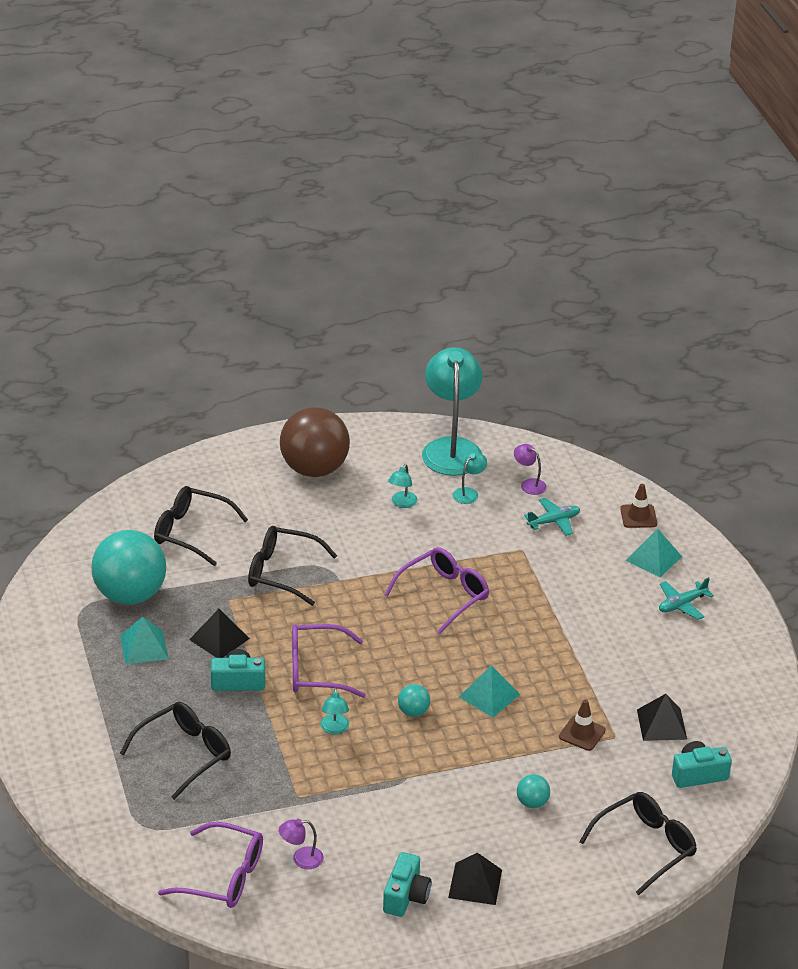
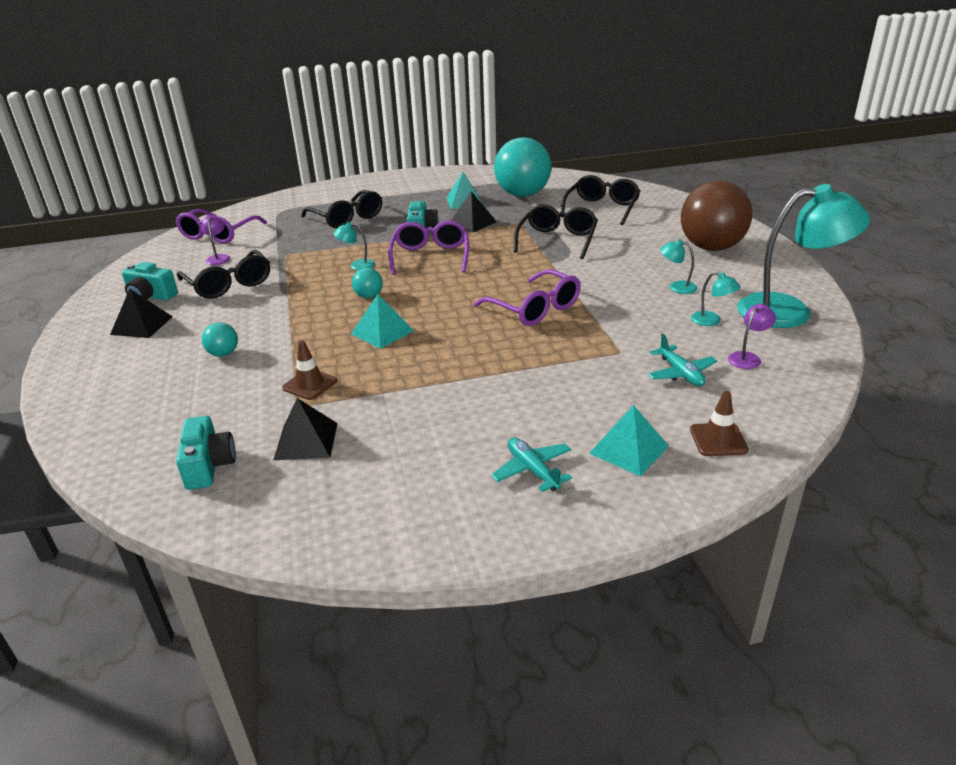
camera: 95 degrees right, 5 degrees down
black glasses [579,792,697,895] -> black glasses moved to [177,249,270,299]

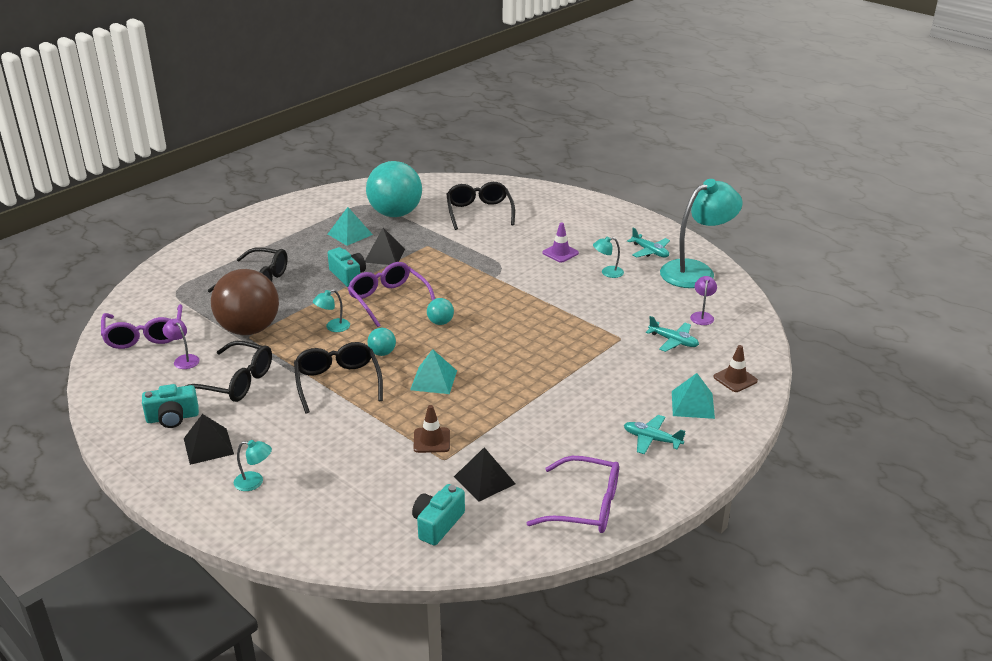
camera: 35 degrees left, 0 degrees up
turquoise camera [176,416,236,490] -> turquoise camera turned 105 degrees counterclockwise [412,484,465,546]
turquoise ball [202,322,238,357] -> turquoise ball moved to [427,298,454,325]
purple glasses [474,269,581,326] -> purple glasses moved to [527,456,619,533]
black glasses [513,204,598,259] -> black glasses moved to [294,342,383,414]
brown ball [681,181,752,251] -> brown ball moved to [211,269,279,335]
turquoise lamp [691,272,741,326] -> turquoise lamp moved to [234,440,272,491]
none -> purple traffic cone [542,222,579,263]
none -> turquoise plane [627,228,670,258]

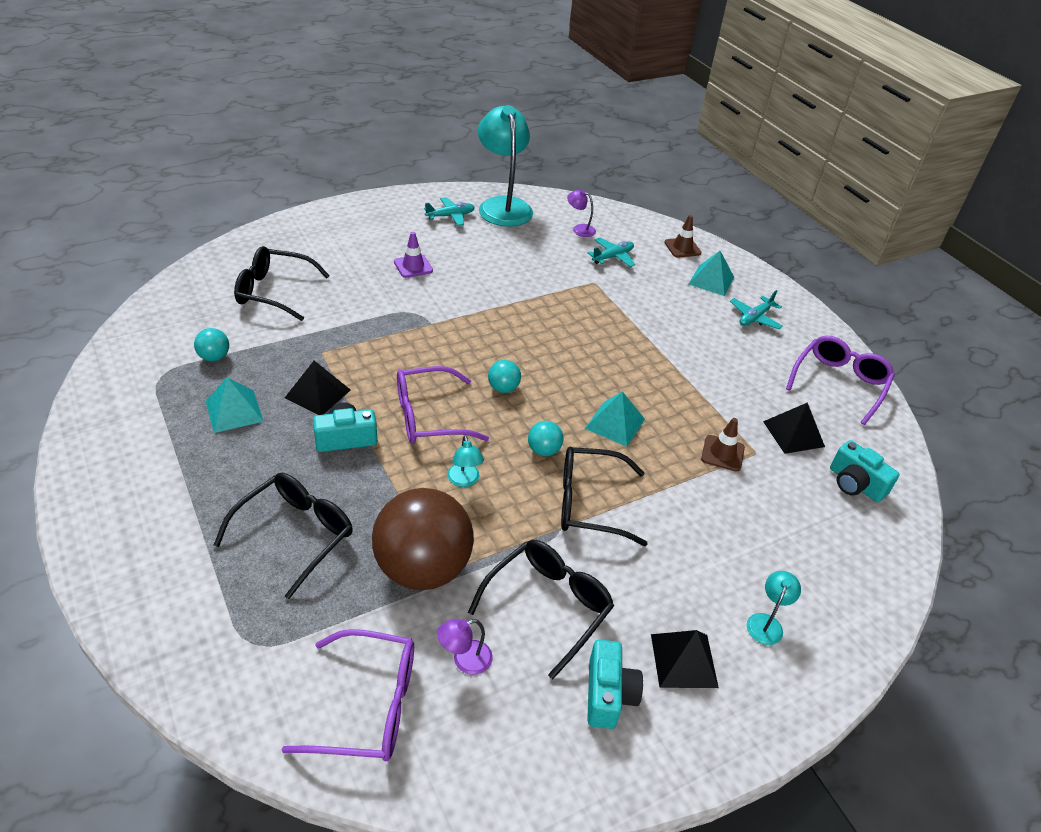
camera: 75 degrees left, 10 degrees up
turquoise ball [366,161,422,217] -> turquoise ball [194,328,229,361], size x0.42
turquoise lamp [593,237,624,278] -> none

